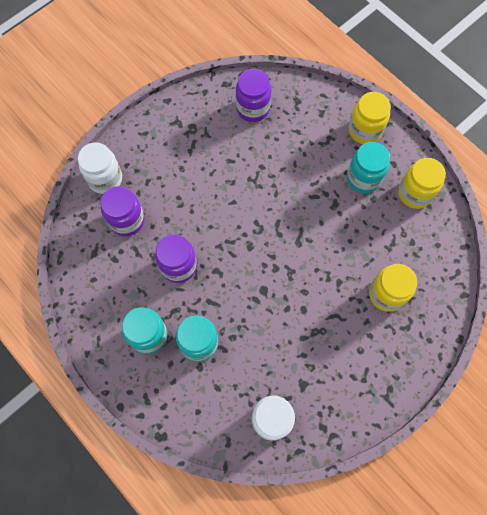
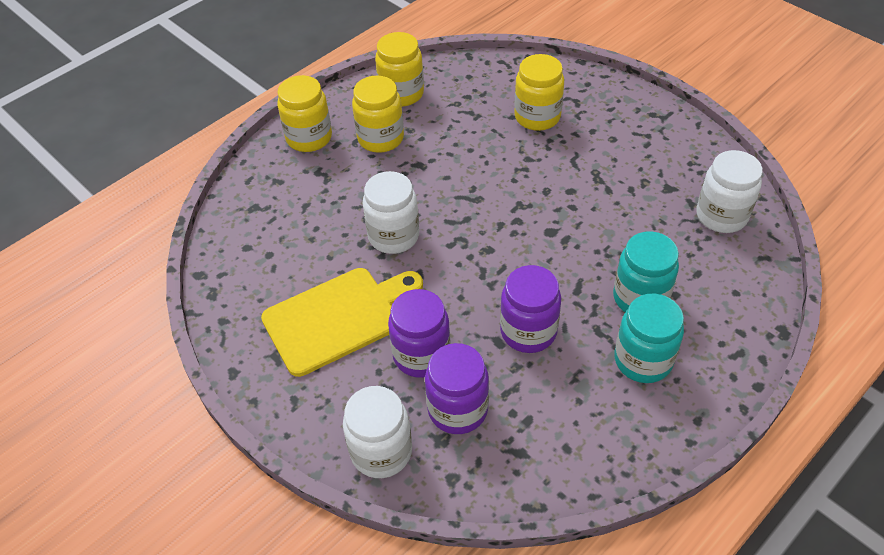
camera: 90 degrees left, 20 degrees down
purple jar [236,69,272,122] -> purple jar moved to [388,289,451,378]
turquoise jar [347,142,390,193] -> yellow jar [352,76,404,153]
none -> yellow cutting board [261,268,423,377]
none -> white jar [363,171,419,254]

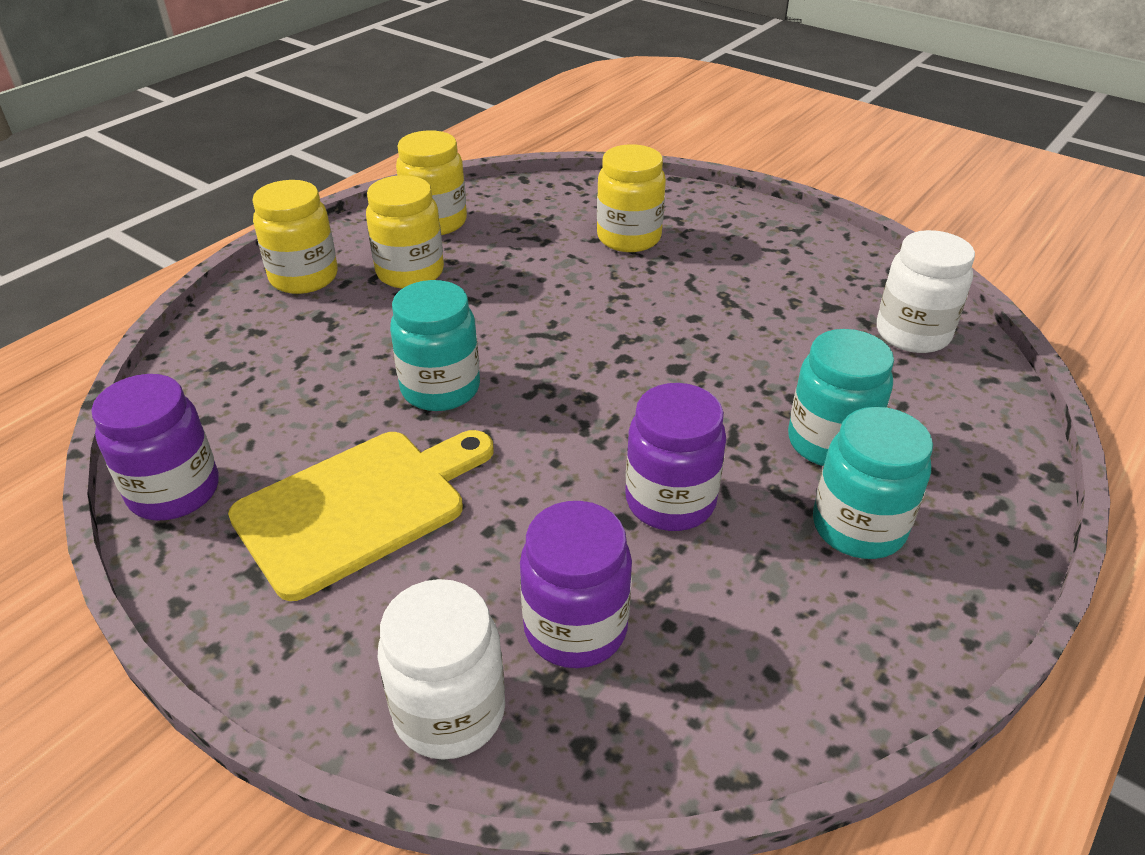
camera: 10 degrees left, 10 degrees down
white jar [363,171,419,254] -> turquoise jar [390,280,480,411]
purple jar [388,289,451,378] -> purple jar moved to [91,374,219,521]

